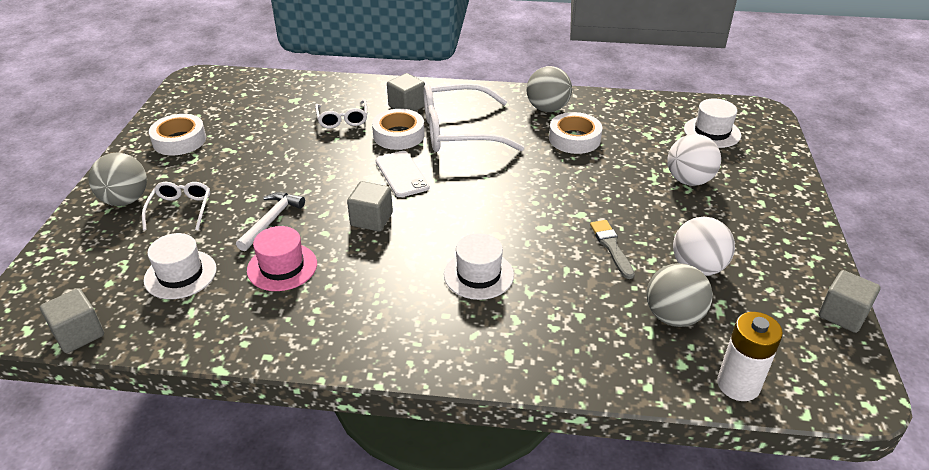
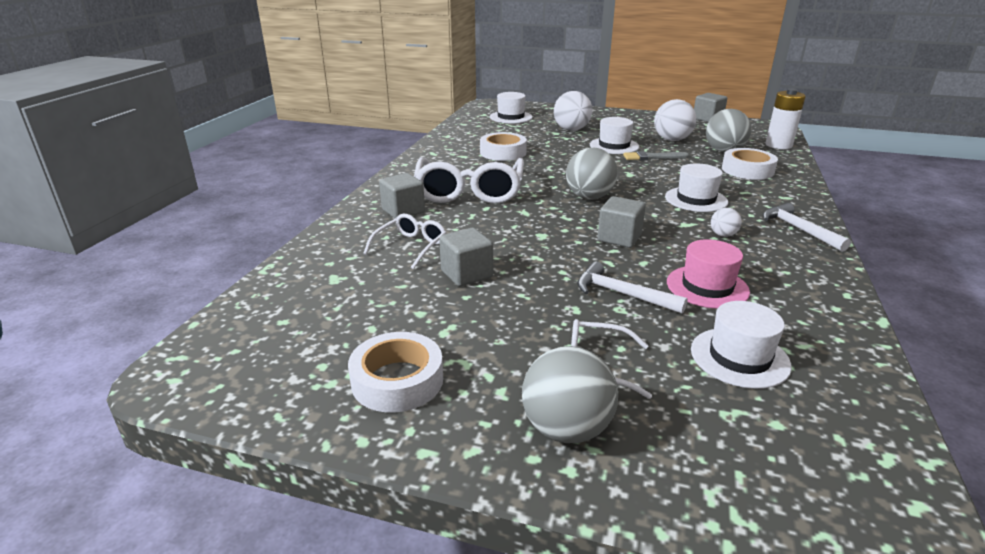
camera: 80 degrees left, 10 degrees down
grey cube [40,288,104,353] -> grey cube moved to [439,228,493,286]
white glasses [315,99,367,129] -> white glasses turned 60 degrees counterclockwise [363,214,447,270]
white tape [372,109,424,150] -> white tape moved to [722,148,778,180]
white phone [375,151,430,197] -> none
grey ball [527,66,572,112] -> grey ball moved to [566,148,618,200]
none -> white hat [590,117,639,154]
none -> white ball [711,208,742,237]
none -> white hammer [763,203,851,252]

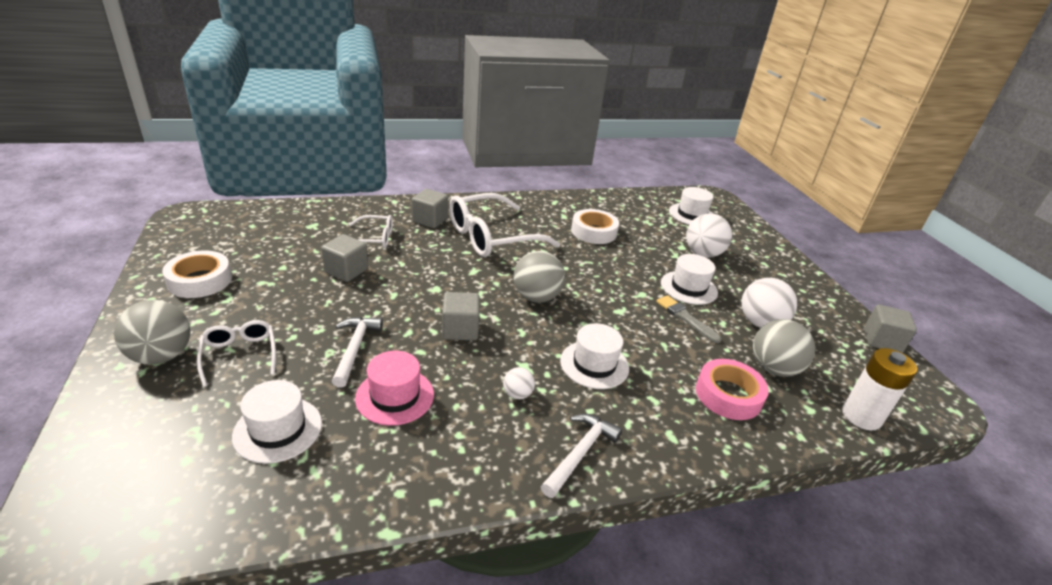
camera: 55 degrees right, 5 degrees up
white tape [722,148,778,180] -> pink tape [696,359,769,420]

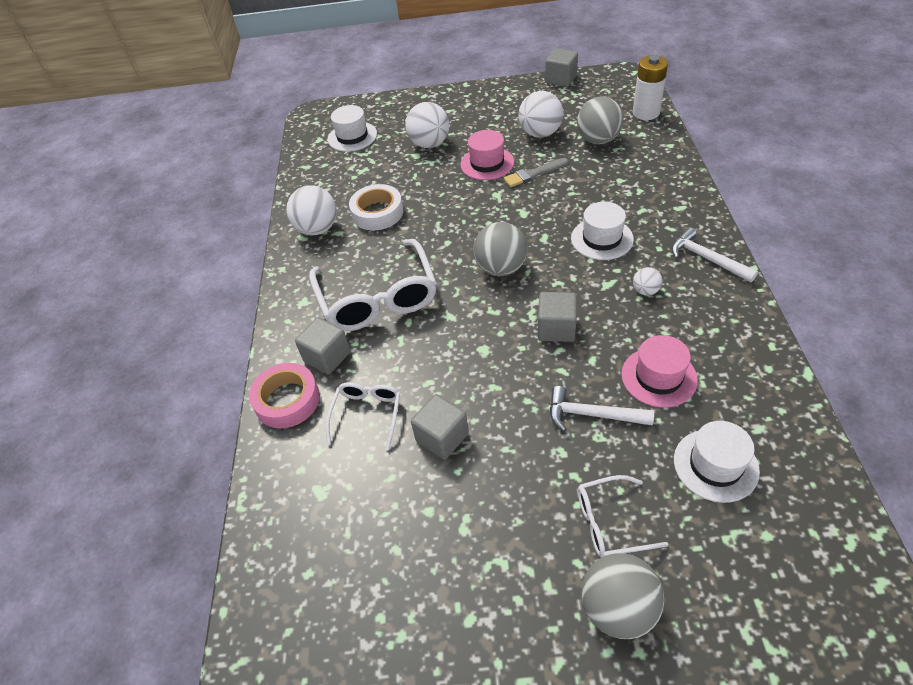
camera: 70 degrees left, 15 degrees up
white tape [162,251,232,298] -> none
white hat [661,254,718,305] -> pink hat [460,130,514,180]
pink tape [696,359,769,420] -> pink tape moved to [249,363,320,428]
none -> white ball [286,185,337,235]

